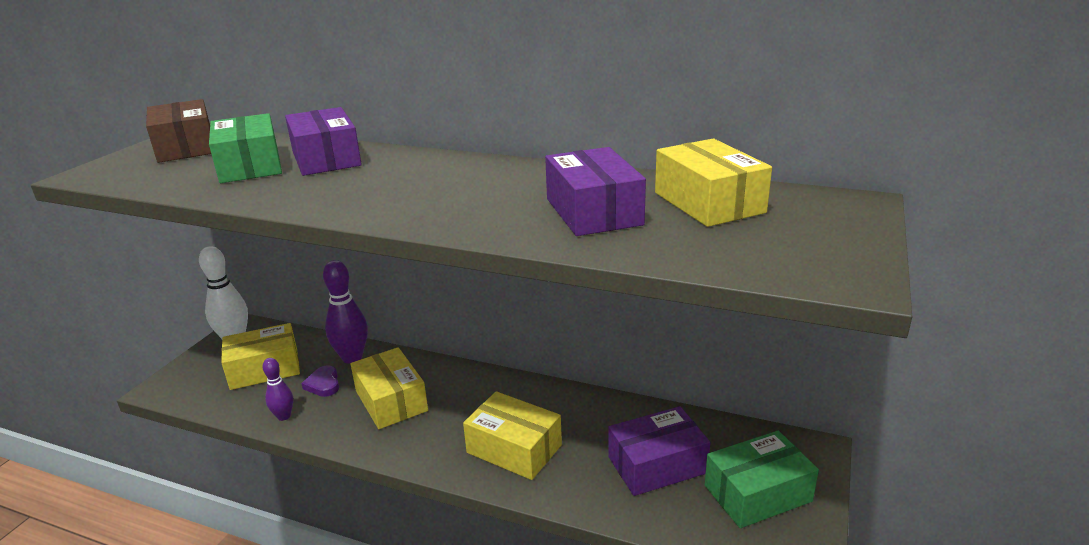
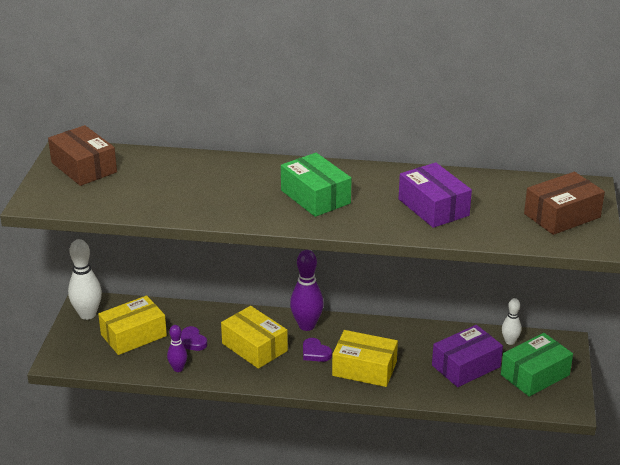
camera: 15 degrees left, 5 degrees up
green box [209,113,282,183] -> green box moved to [281,153,352,217]
purple box [285,107,362,176] -> none
purple bowling pin [323,260,368,364] -> purple bowling pin moved to [290,250,324,331]
yellow box [655,138,772,227] -> none
none -> purple heart [303,338,332,362]
none -> white bowling pin [502,298,521,345]
none -> brown box [524,172,605,235]

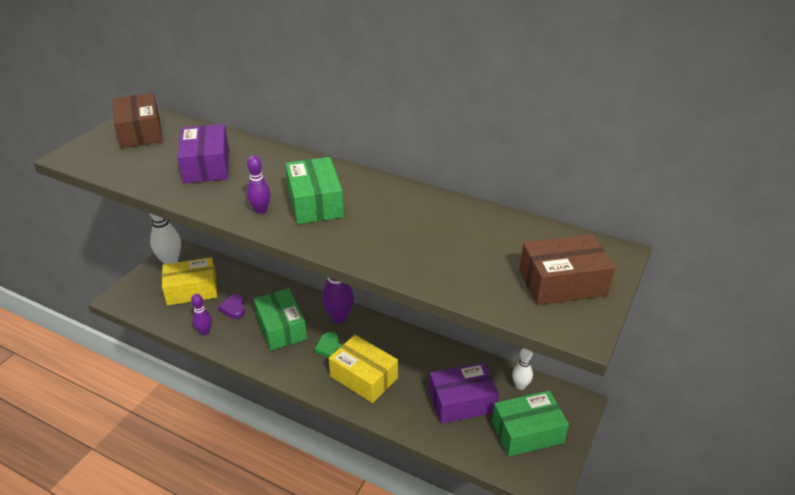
camera: 20 degrees right, 5 degrees up
yellow box [221,306,288,369] -> green box [254,288,307,350]
purple heart [303,338,332,362] -> green heart [314,332,342,358]
purple box [399,162,472,228] -> purple box moved to [177,124,229,183]
none -> purple bowling pin [247,156,271,214]

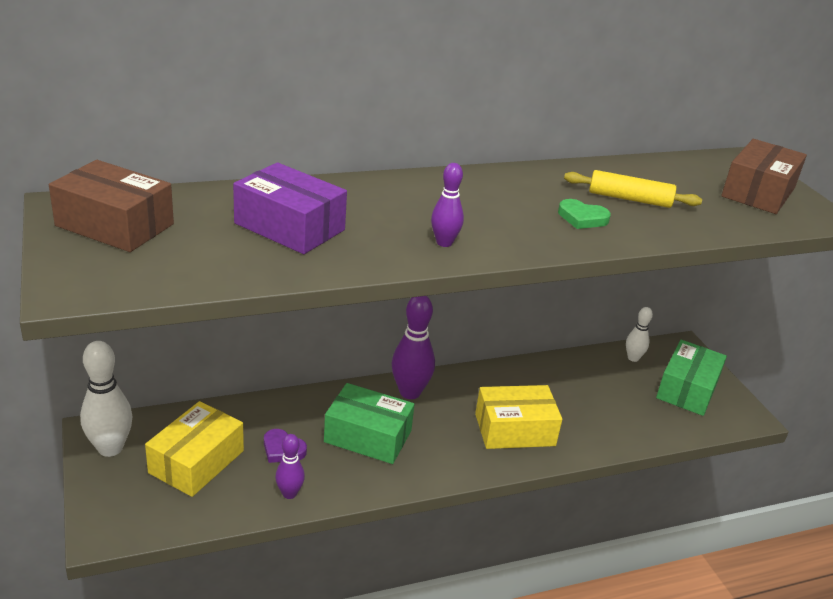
camera: 50 degrees left, 5 degrees down
green box [285,157,344,224] -> none
green heart [314,332,342,358] -> green heart moved to [558,199,611,229]
purple box [429,363,499,424] -> none
none -> yellow rolling pin [564,170,702,208]

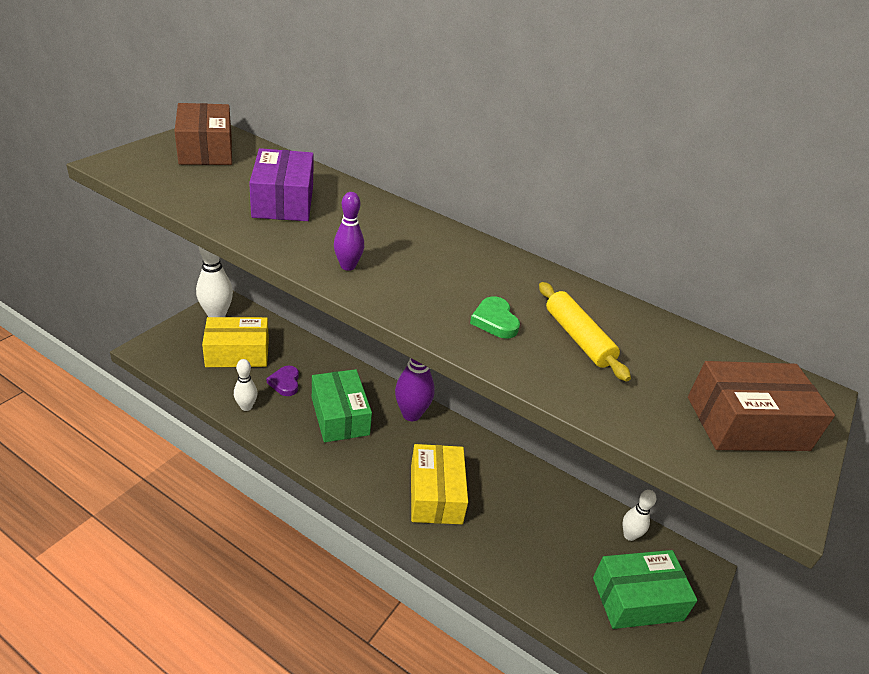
camera: 50 degrees right, 5 degrees up
purple bowling pin [275,434,305,499] -> white bowling pin [234,359,257,411]
yellow box [475,385,562,449] -> yellow box turned 45 degrees clockwise [411,444,468,524]

